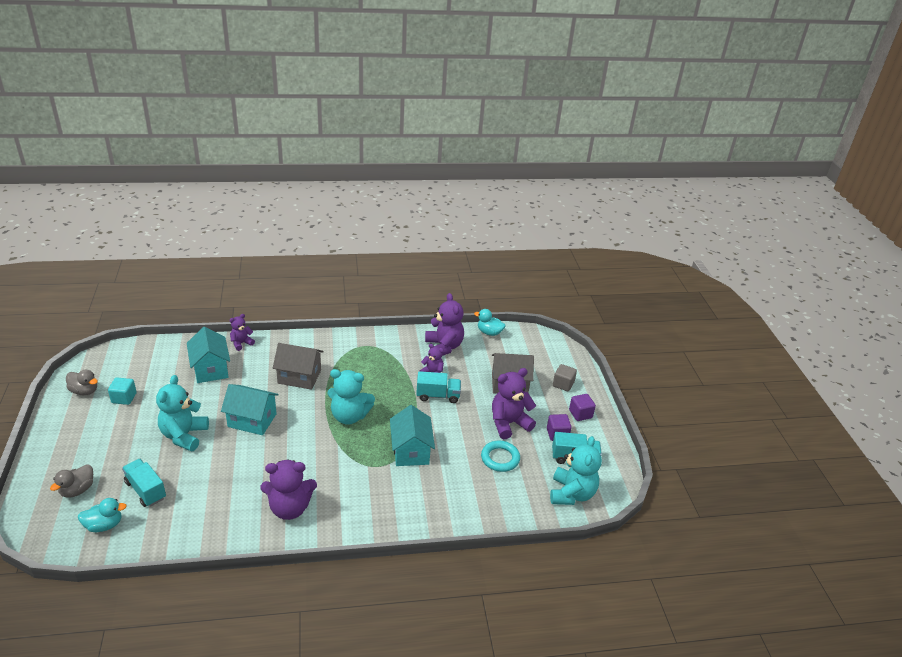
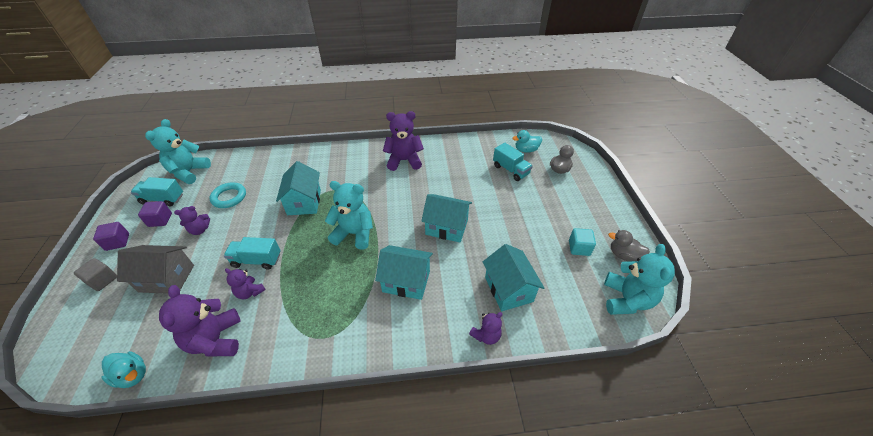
camera: 175 degrees left, 10 degrees up
turquoise teddy bear [156,375,209,452] -> turquoise teddy bear moved to [604,244,675,315]
grey house [273,343,324,390] -> turquoise house [375,245,433,300]
purple teddy bear [492,368,536,439] -> purple teddy bear [174,206,210,235], size x0.55

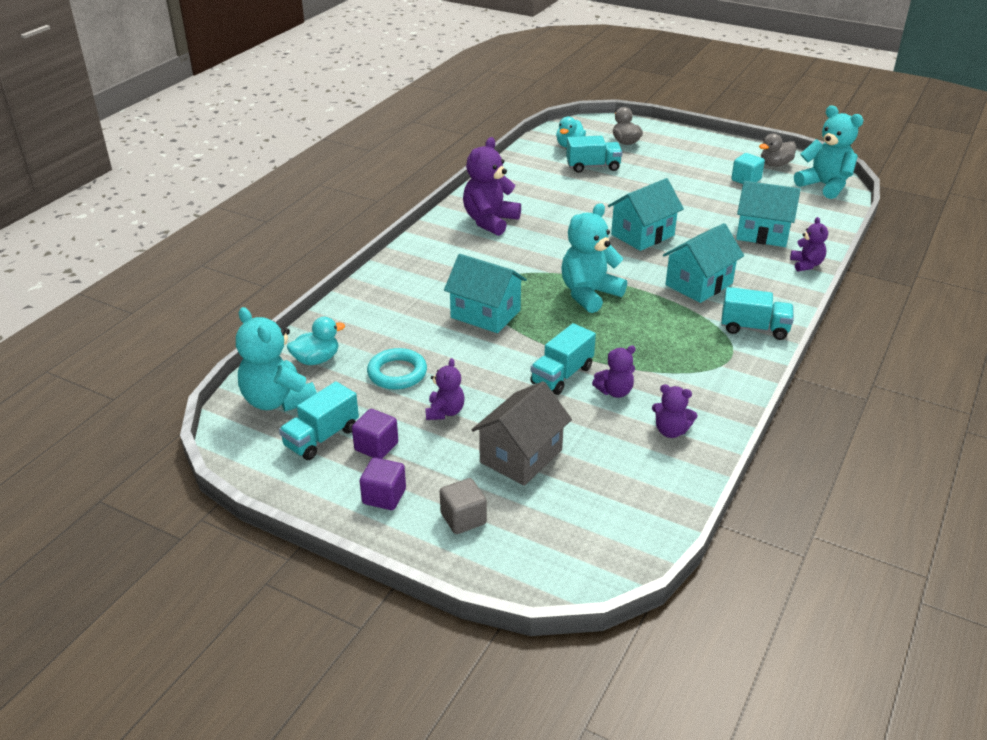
camera: 55 degrees left, 10 degrees down
turquoise duck [101,351,146,388] -> turquoise duck moved to [287,317,345,365]
purple teddy bear [159,285,240,356] -> purple teddy bear [652,384,698,438], size x0.55
none -> turquoise truck [721,287,794,340]

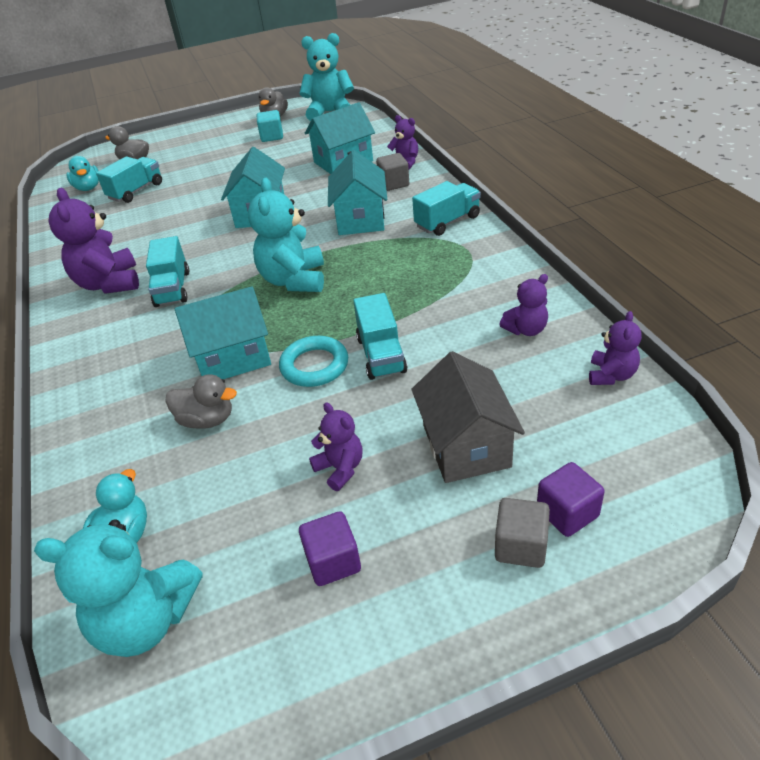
camera: 45 degrees left, 5 degrees up
turquoise truck [279,381,359,460] -> turquoise truck moved to [146,236,189,307]
purple cube [360,458,406,510] -> purple cube moved to [537,462,605,537]
turquoise ring [367,348,427,390] -> turquoise ring moved to [279,336,348,387]
purple teddy bear [592,345,636,398] -> purple teddy bear moved to [589,311,642,385]
none -> grey duck [165,374,237,429]
none -> grey cube [376,153,409,191]

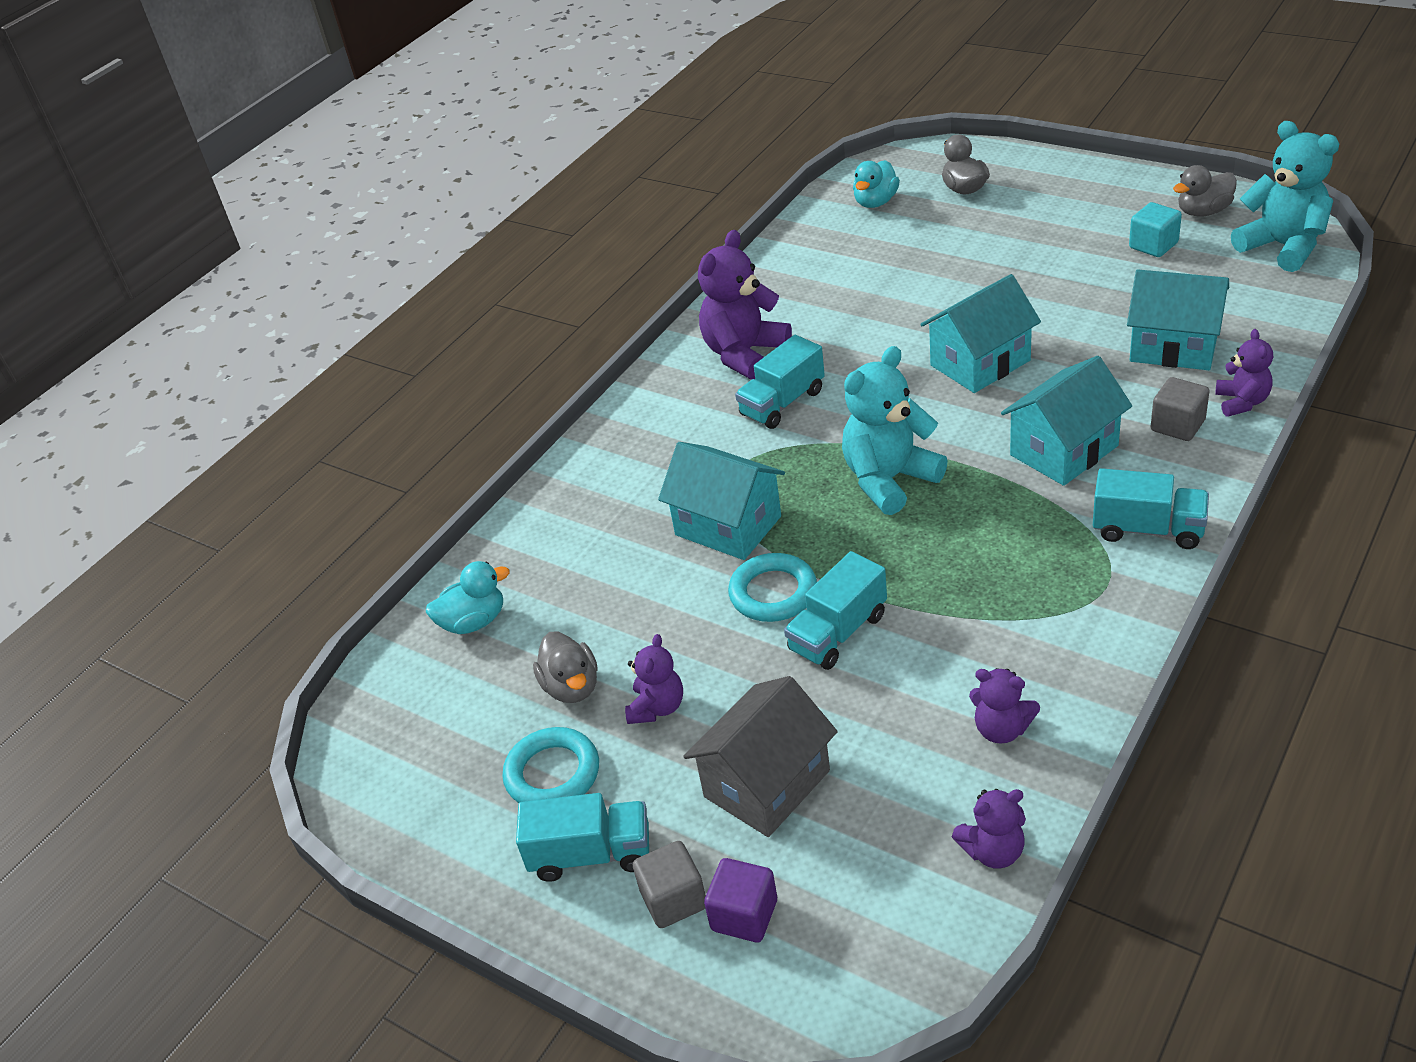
camera: 55 degrees right, 0 degrees up
turquoise teddy bear [34,520,203,657] -> none
turquoise truck [96,156,162,203] -> turquoise truck moved to [516,793,649,882]
grey duck [165,374,237,429] -> grey duck moved to [533,632,597,703]
purple cube [299,511,361,586] -> turquoise ring [502,727,599,803]

